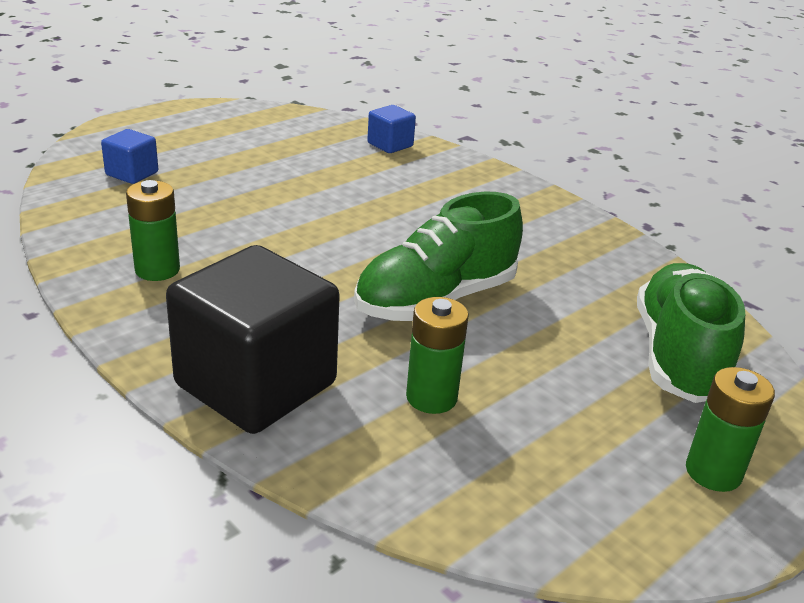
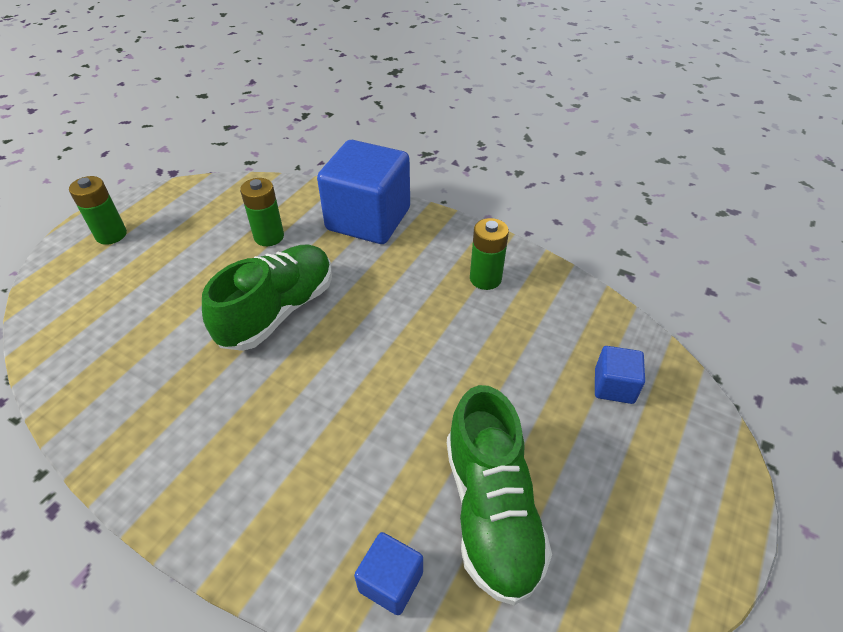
camera: 165 degrees right, 15 degrees up
black cube [166,245,340,434] -> blue cube [317,140,410,244]
green shoe [637,263,745,403] -> green shoe moved to [447,385,552,605]

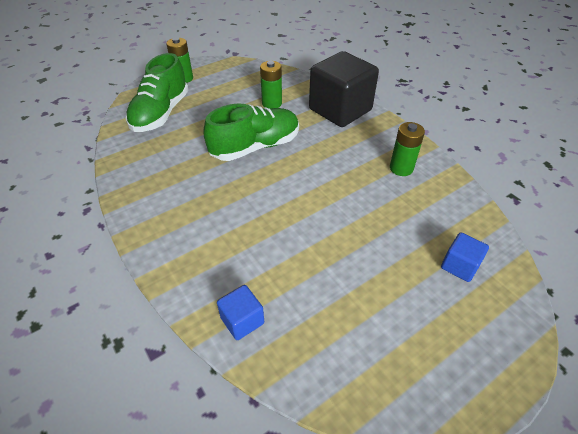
camera: 25 degrees right, 0 degrees up
blue cube [317,140,410,244] -> black cube [309,51,379,127]
green shoe [447,385,552,605] -> green shoe moved to [126,53,189,132]

